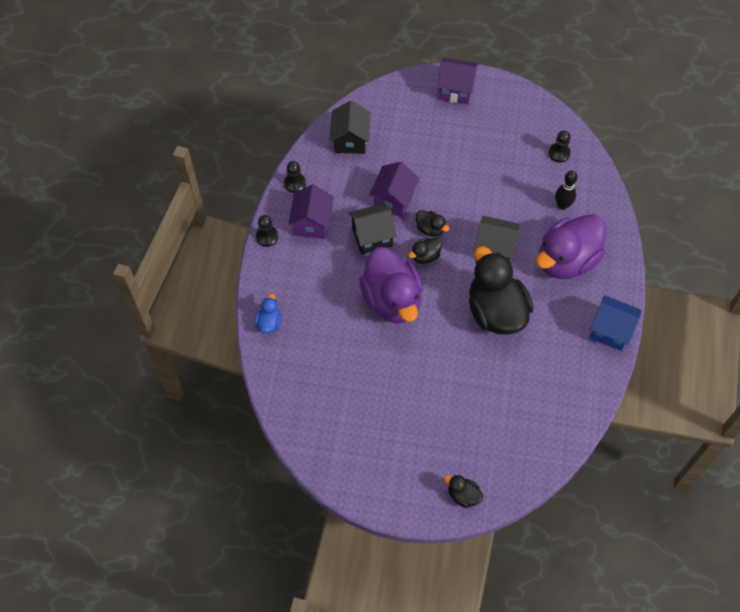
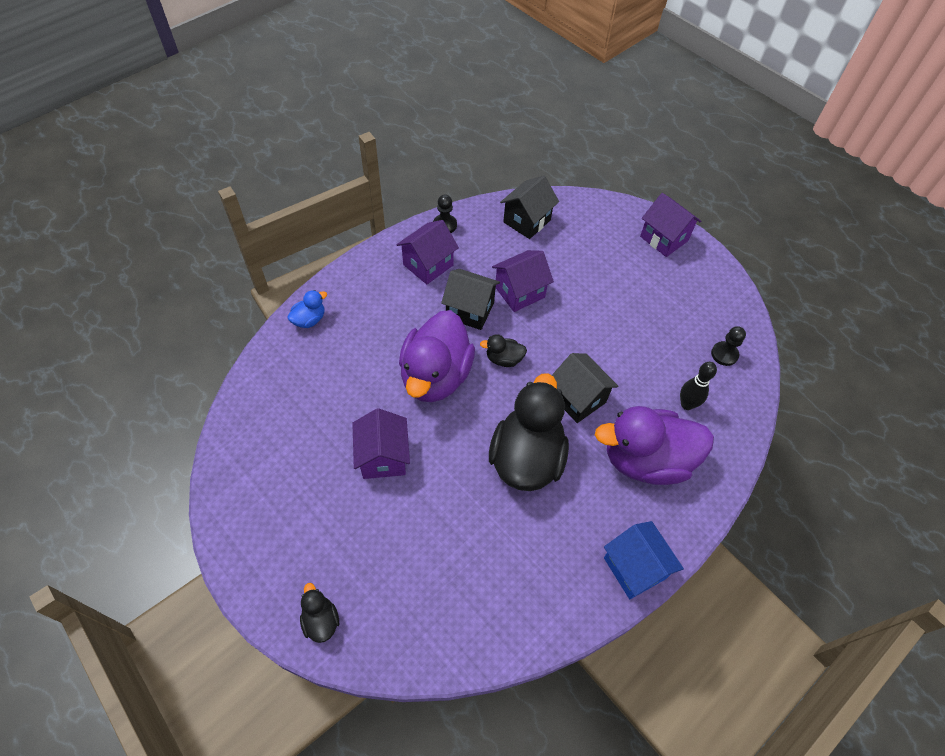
camera: 35 degrees right, 5 degrees down
black pawn [256,215,278,247] -> none
black duck [416,210,449,237] -> none
none -> purple house [352,408,410,479]

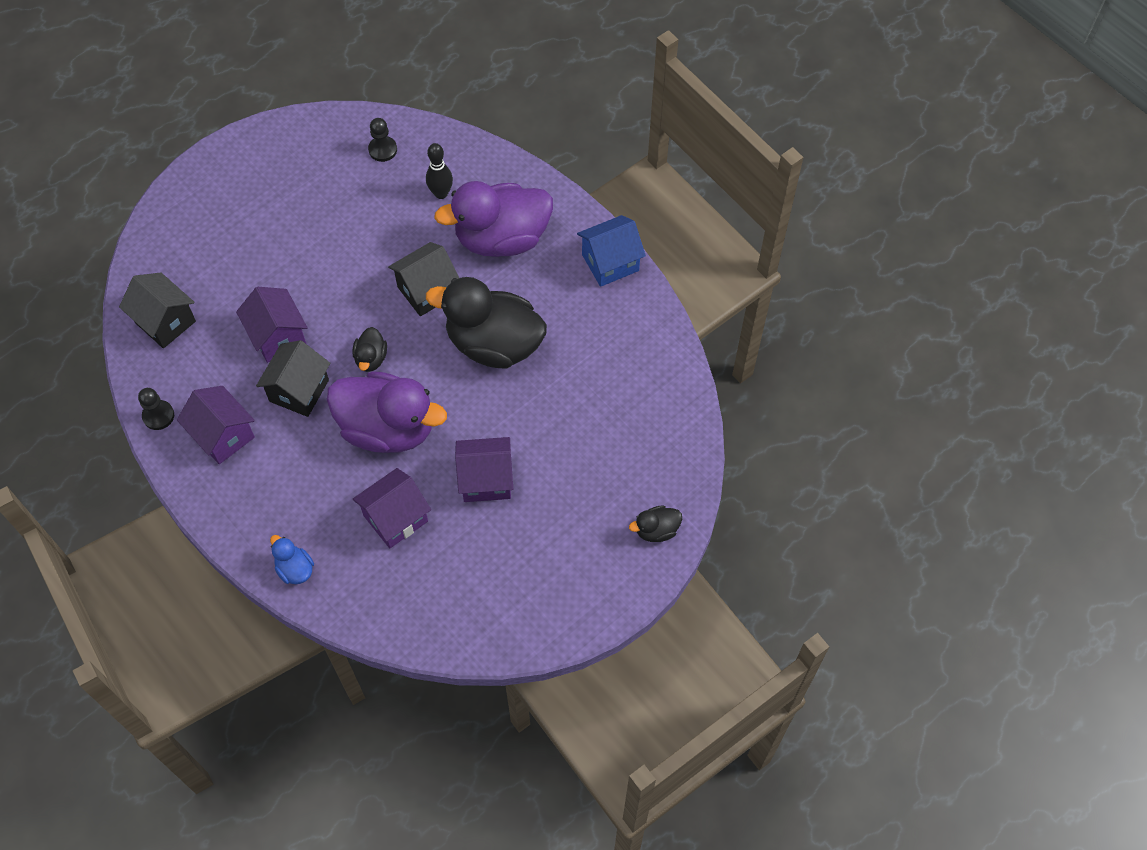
camera: 85 degrees left, 5 degrees up
purple duck [595,406,714,485] -> purple duck turned 75 degrees clockwise [434,181,553,257]
purple house [640,193,702,257] -> purple house moved to [353,468,431,548]

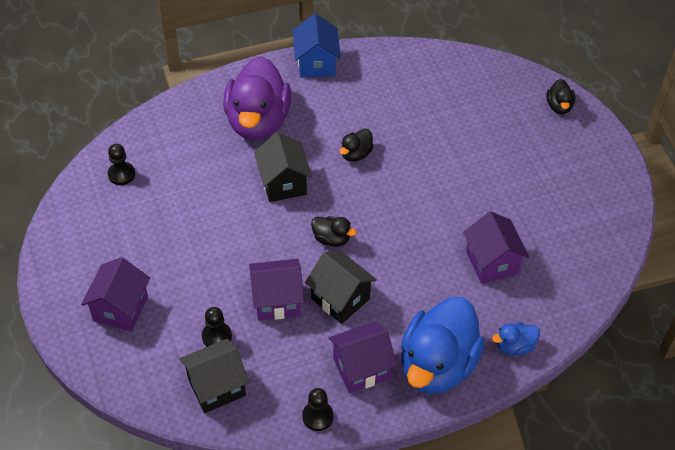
camera: 70 degrees left, 10 degrees down
purple duck [327,371,447,453] -> none
black bowling pin [426,143,453,199] -> none
black duck [426,277,547,369] -> black duck [340,129,374,162], size x0.43
purple house [455,437,513,502] -> purple house moved to [81,257,150,331]
none -> black pawn [202,307,232,347]
none -> blue duck [401,296,485,394]

